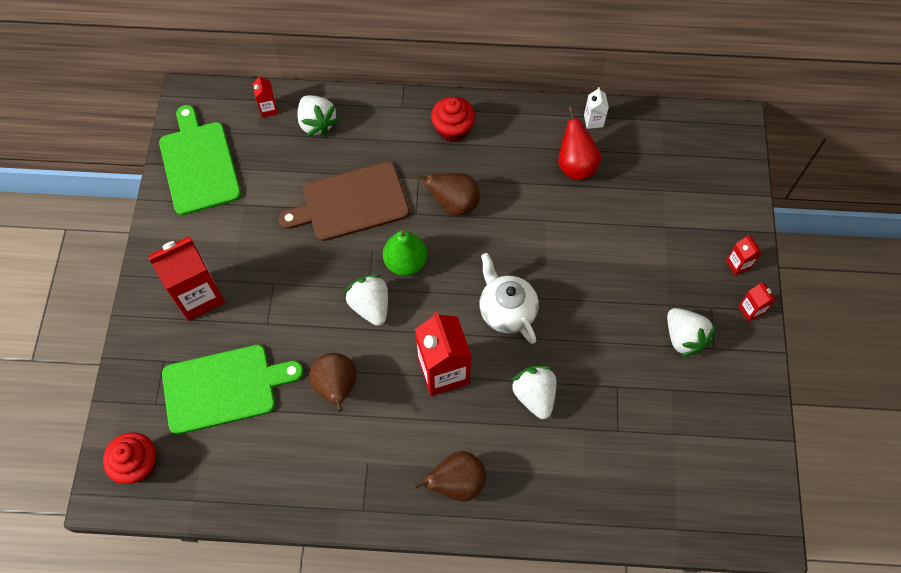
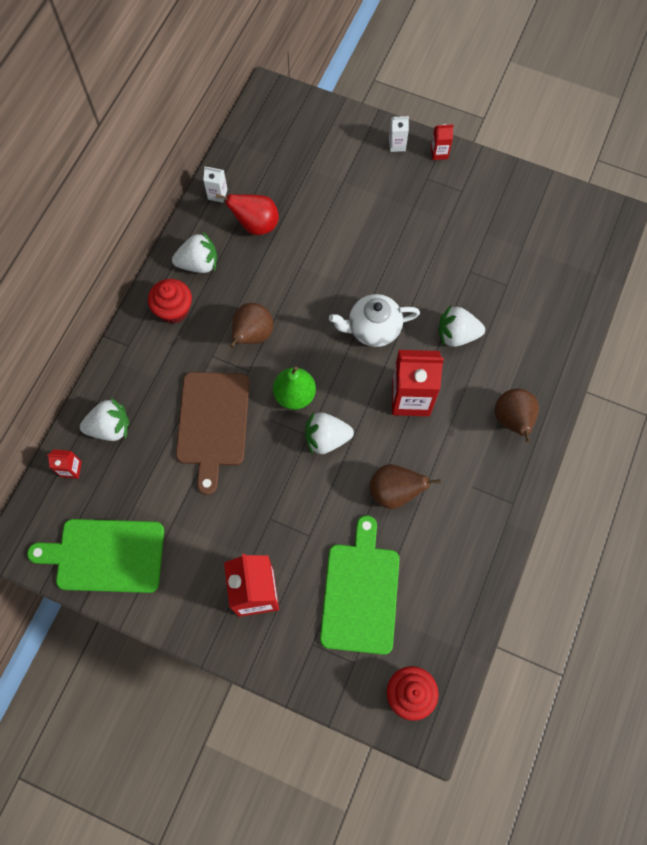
camera: 70 degrees left, 5 degrees up
white strawberry [667,308,716,357] -> white strawberry moved to [172,231,217,273]
red carton [726,235,762,275] -> white carton [389,116,409,152]

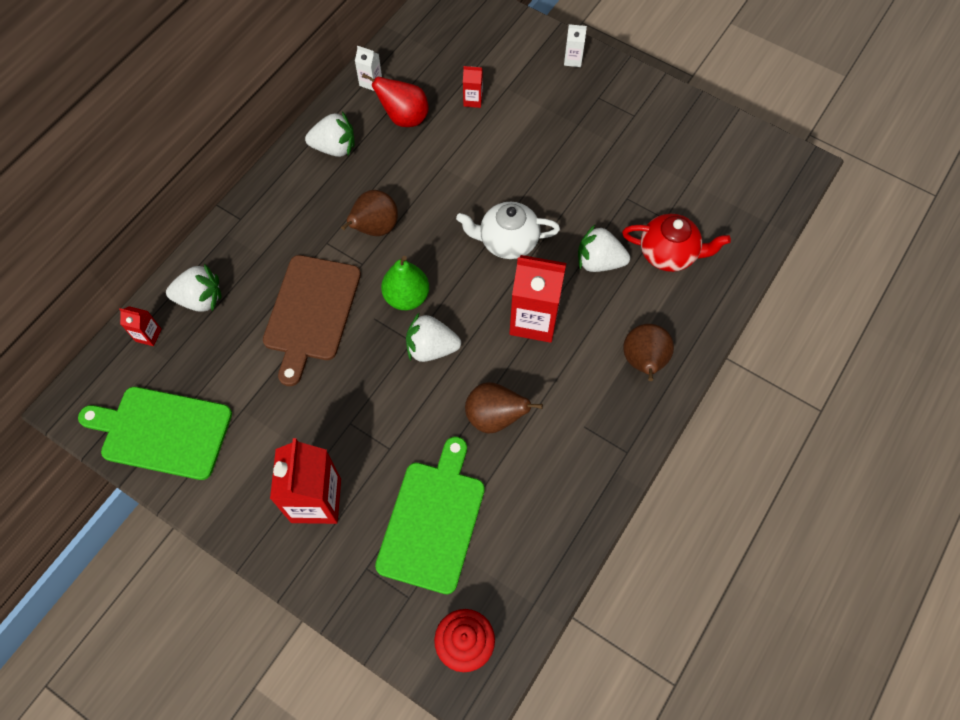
camera: 10 degrees right, 5 degrees down
red cupcake [148,279,192,324] -> none
red carton [431,124,454,160] -> red carton moved to [463,66,483,108]
none -> red teapot [622,214,731,272]

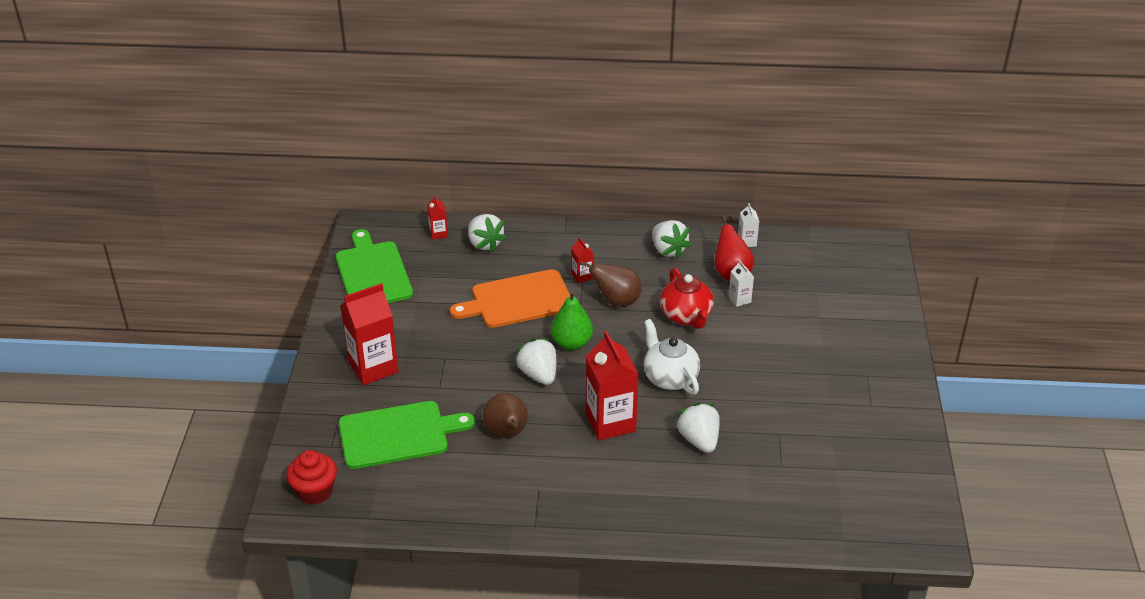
camera: 60 degrees right, 25 degrees down
brown cutting board [263,255,361,386] -> orange cutting board [450,269,570,328]
red carton [463,66,483,108] -> red carton moved to [571,237,594,283]
white carton [564,24,587,67] -> white carton moved to [729,260,754,307]
red teapot [622,214,731,272] -> red teapot moved to [660,268,714,329]
brown pear [623,324,674,381] -> none

